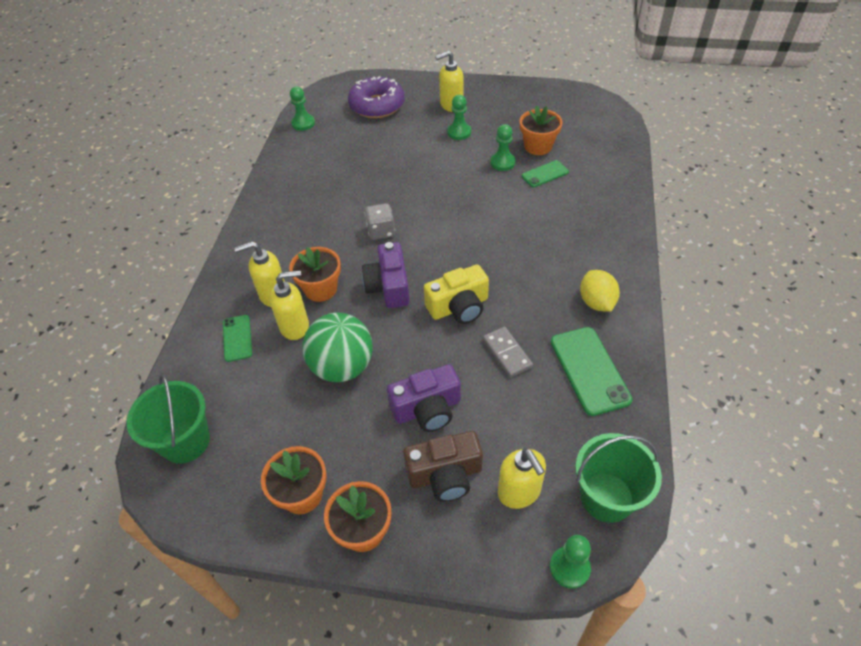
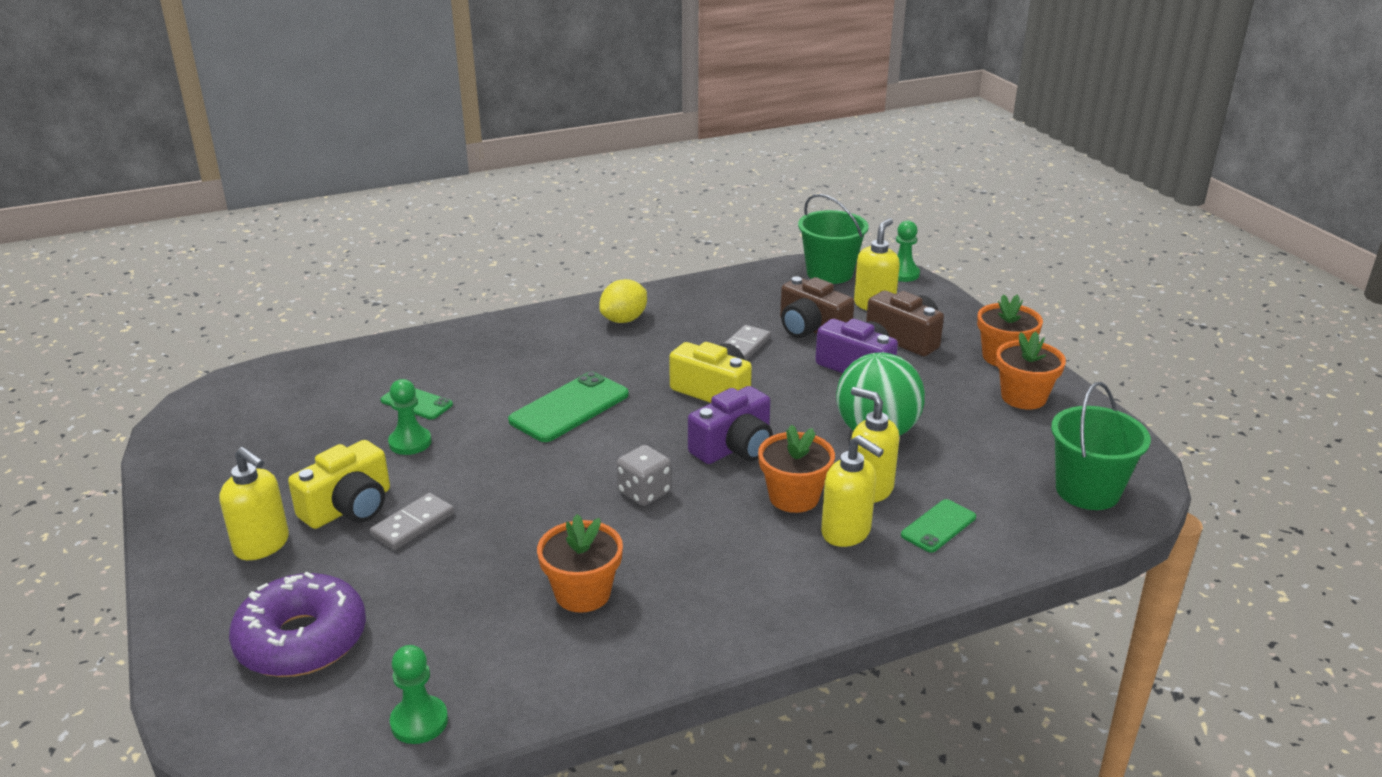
camera: 125 degrees left, 20 degrees down
green pawn [447,95,471,140] -> yellow camera [288,440,390,529]
orange flower pot [520,105,563,155] -> orange flower pot moved to [537,514,623,613]
green phone [551,327,633,416] -> green phone moved to [508,371,629,442]
none -> grey domino [370,493,454,550]
none -> brown camera [780,276,854,338]

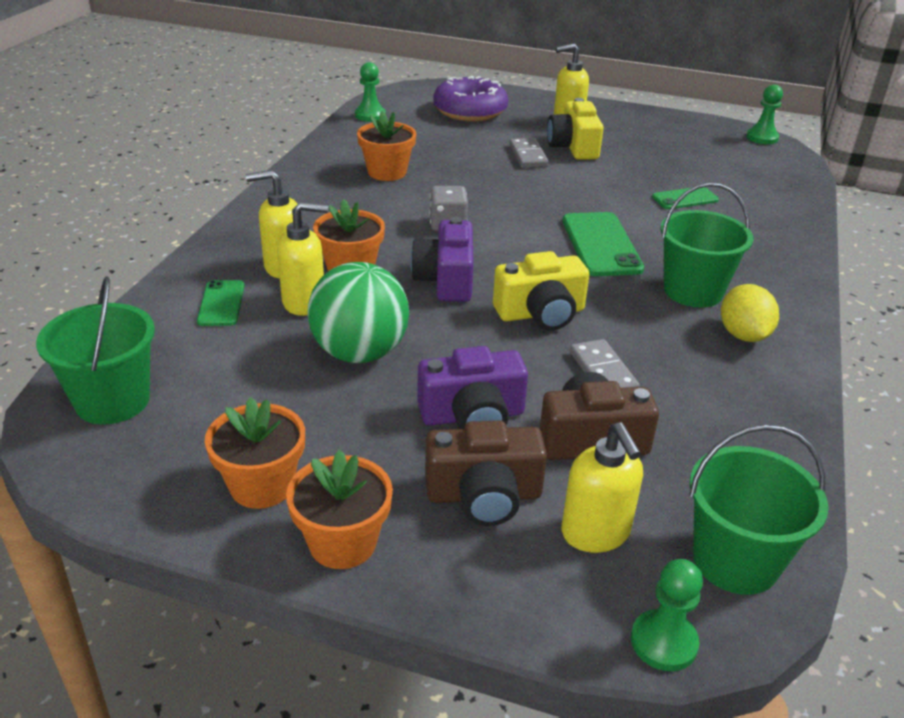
camera: 130 degrees right, 5 degrees up
green pawn [388,379,431,455] -> green pawn moved to [746,84,783,144]
none -> green bucket [660,183,754,308]

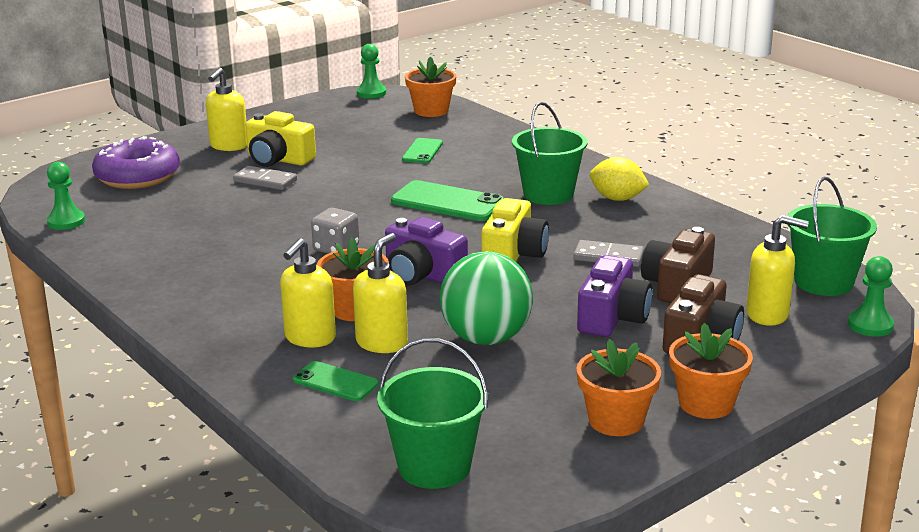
camera: 55 degrees left, 10 degrees down
orange flower pot [357,111,416,181] -> orange flower pot moved to [405,57,457,117]

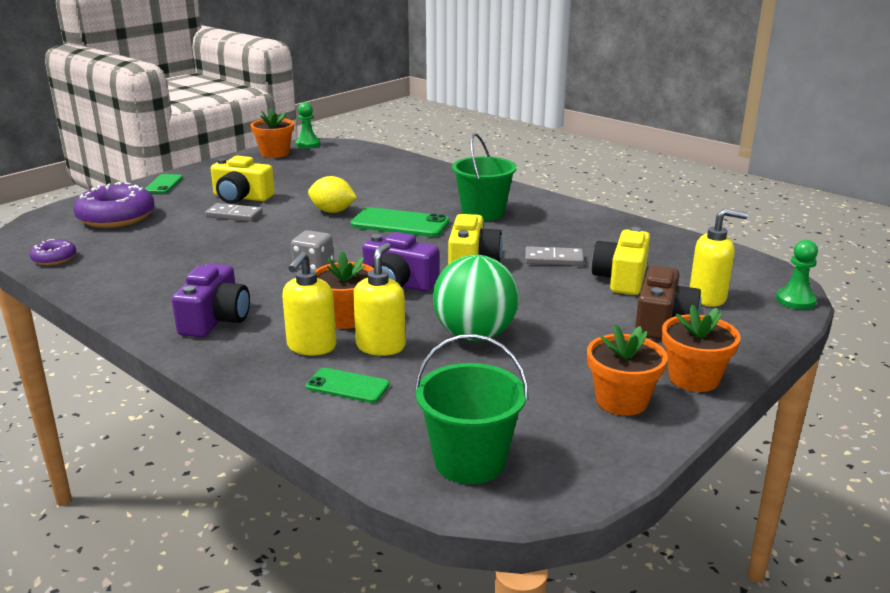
camera: 10 degrees left, 0 degrees up
green pawn [47,162,85,230] -> purple donut [30,239,76,265]
yellow soap dispenser [206,68,247,151] -> none
green phone [402,138,443,163] -> green phone moved to [145,174,183,193]
orange flower pot [405,57,457,117] -> orange flower pot moved to [251,108,294,158]
purple camera [577,255,652,337] -> purple camera moved to [172,264,250,337]
yellow lemon [590,157,649,201] -> yellow lemon moved to [308,176,357,213]
brown camera [641,227,715,303] -> yellow camera [592,227,650,295]
green bucket [787,177,877,296] -> none

